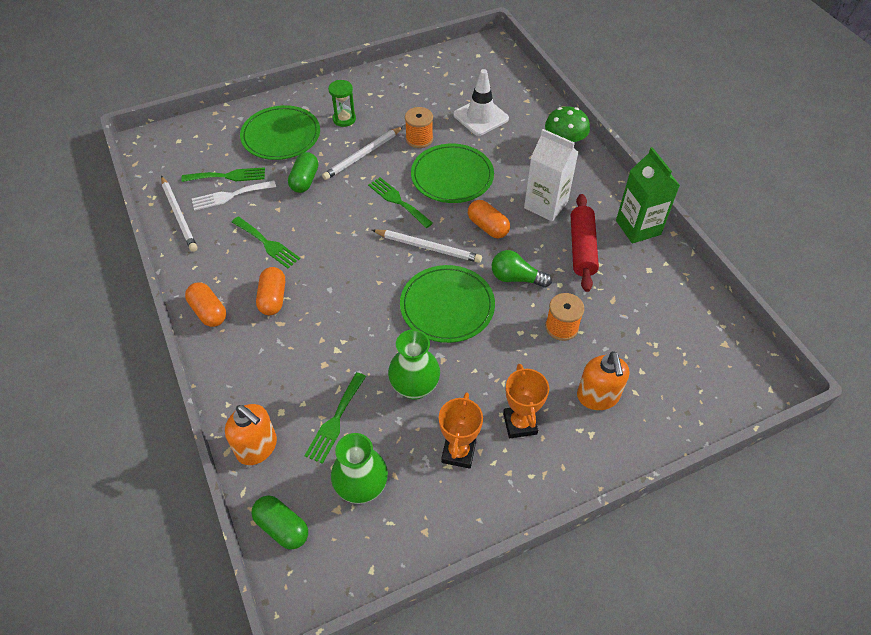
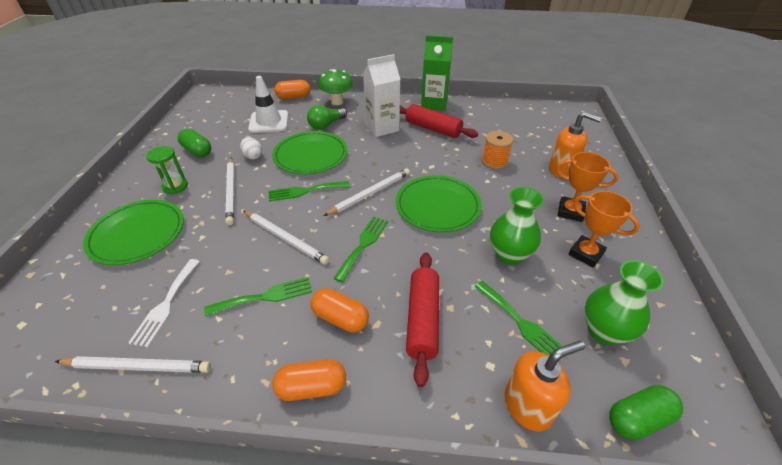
camera: 60 degrees left, 10 degrees down
green fork [181,167,265,182] -> green fork moved to [333,216,388,282]
green capsule [288,152,318,193] -> green capsule moved to [177,129,211,157]
orange spool [405,107,433,148] -> white egg [240,137,262,160]
orange capsule [468,200,510,239] -> orange capsule moved to [274,80,310,99]
green light bulb [492,250,552,288] -> green light bulb moved to [307,105,347,130]
none -> white pencil [243,210,329,265]
none -> red rolling pin [406,252,439,387]

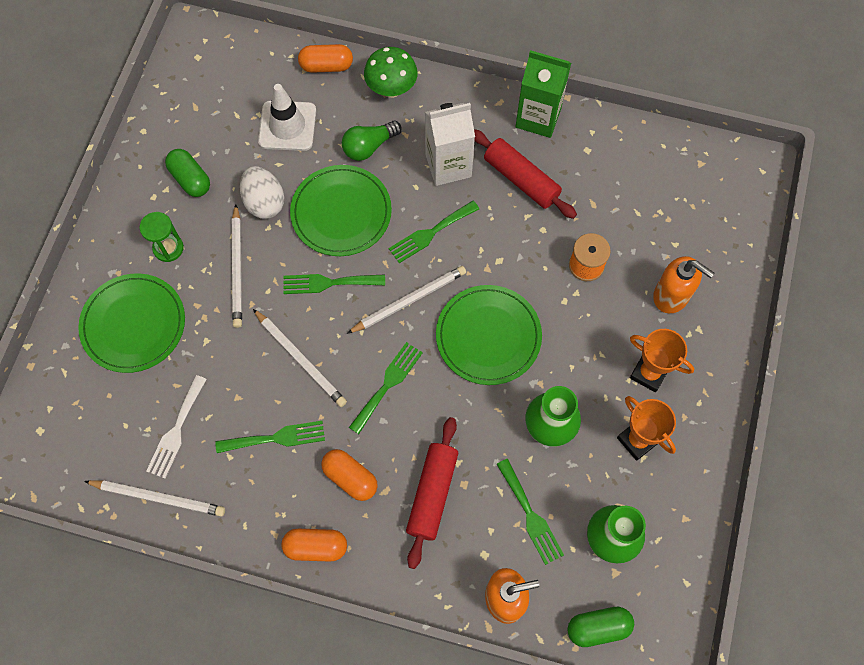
camera: 10 degrees right, 25 degrees up
white egg [240,137,262,160] -> white egg [240,166,284,219], size x1.55
none -> green fork [389,201,479,263]

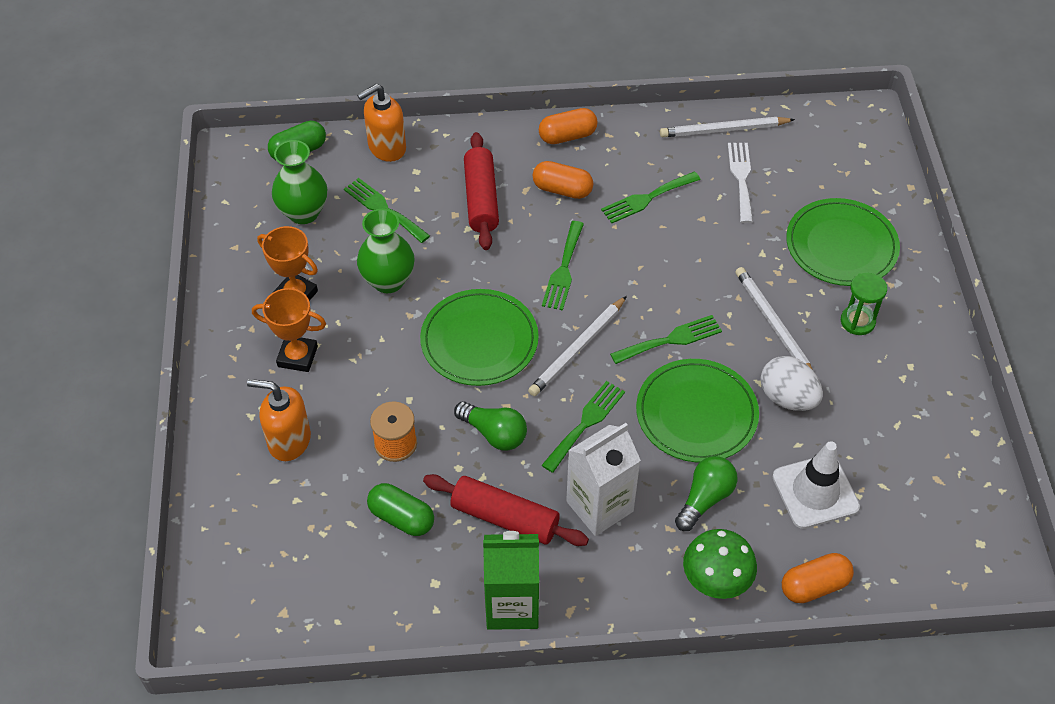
camera: 160 degrees right, 15 degrees down
green capsule [165,149,210,197] -> green capsule moved to [367,483,434,536]
white pencil [253,309,347,407] -> none
none -> green light bulb [454,401,527,451]

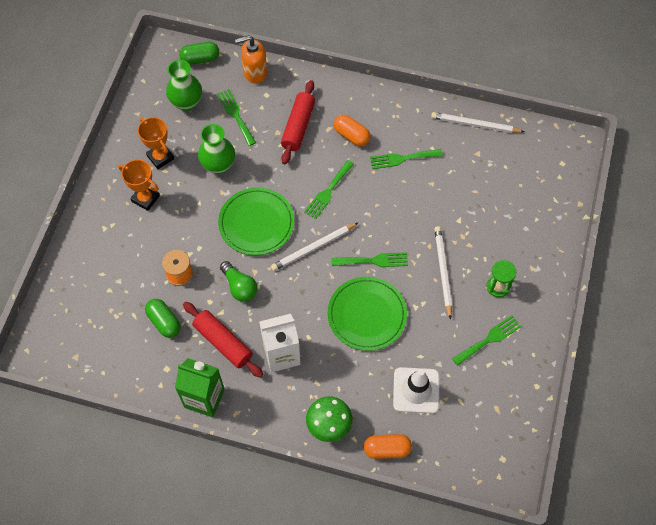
camera: 20 degrees right, 10 degrees up
orange soap dispenser [247,379,311,461] -> none
orange capsule [539,108,598,144] -> none
green fork [542,381,625,473] -> green fork moved to [452,315,522,366]
green light bulb [675,456,738,531] -> none
white fork [728,143,753,223] -> none
white egg [760,356,823,411] -> none
green plate [786,198,900,286] -> none

